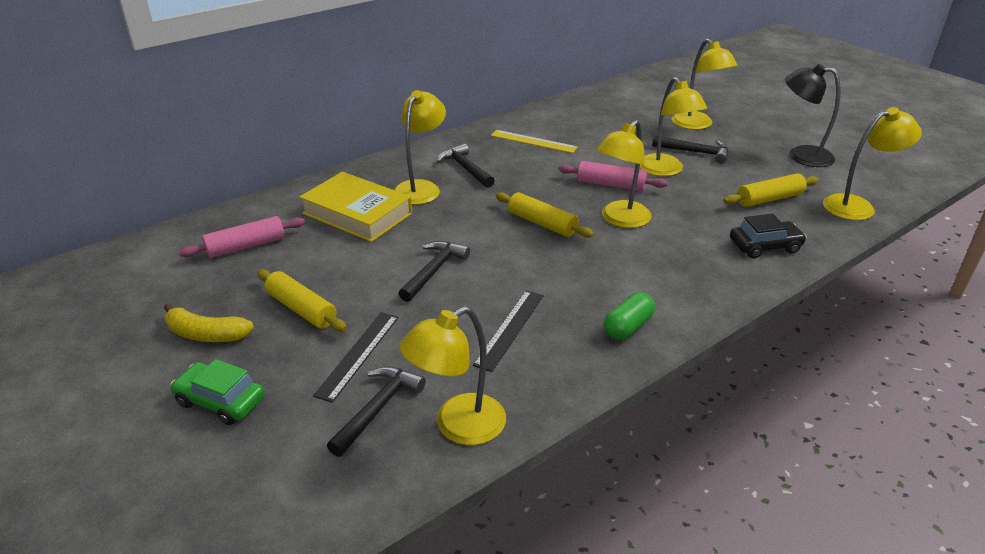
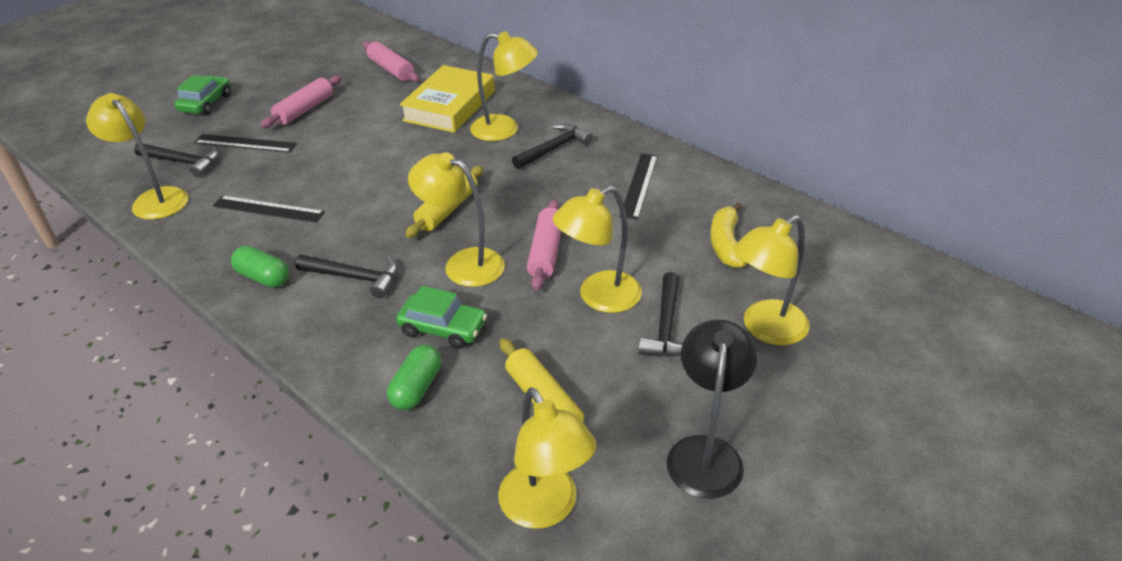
camera: 80 degrees right, 5 degrees up
yellow banana [164,303,254,342] -> yellow banana moved to [710,203,746,268]
yellow rolling pin [257,269,347,332] -> pink rolling pin [260,76,342,128]
black hammer [398,241,470,302] -> black hammer moved to [295,255,398,298]
yellow ruler [491,130,578,153] -> black ruler [620,153,658,220]
black car [730,214,807,259] -> green capsule [387,345,441,410]
none -> green car [396,286,487,349]

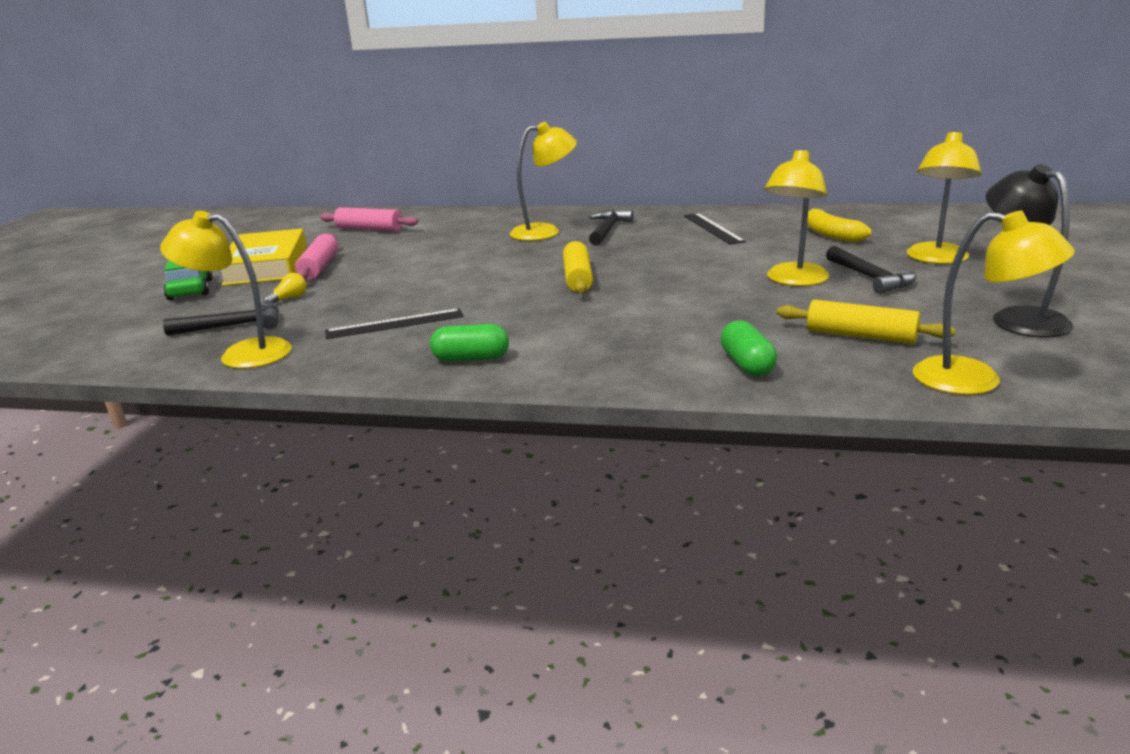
camera: 30 degrees left, 15 degrees down
black ruler [194,134,297,153] -> yellow light bulb [263,273,306,303]
black hammer [295,255,398,298] -> none
green car [396,286,487,349] -> none
yellow book [400,65,495,133] -> yellow book moved to [221,229,307,286]
yellow lamp [408,152,505,287] -> none
pink rolling pin [527,199,561,291] -> none

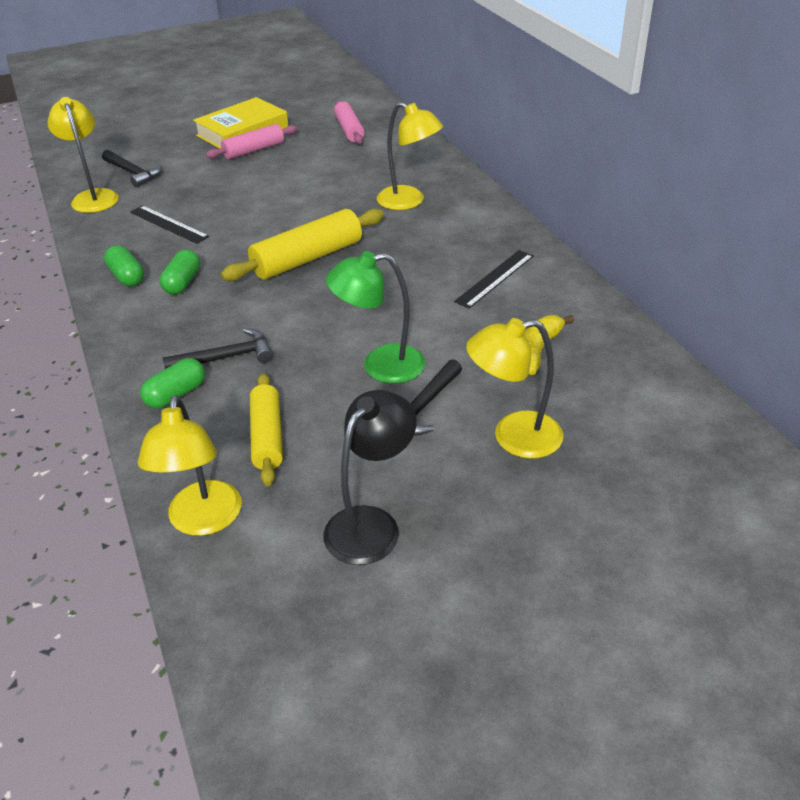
camera: 55 degrees right, 15 degrees up
green car [163,260,213,300] -> none
yellow light bulb [263,273,306,303] -> none
yellow rolling pin [563,241,593,293] -> yellow rolling pin [221,209,384,281], size x1.52
black hammer [589,209,634,246] -> black hammer moved to [163,328,273,369]
yellow lamp [764,148,829,286] -> green lamp [326,251,425,384]
none -> green capsule [160,250,200,295]

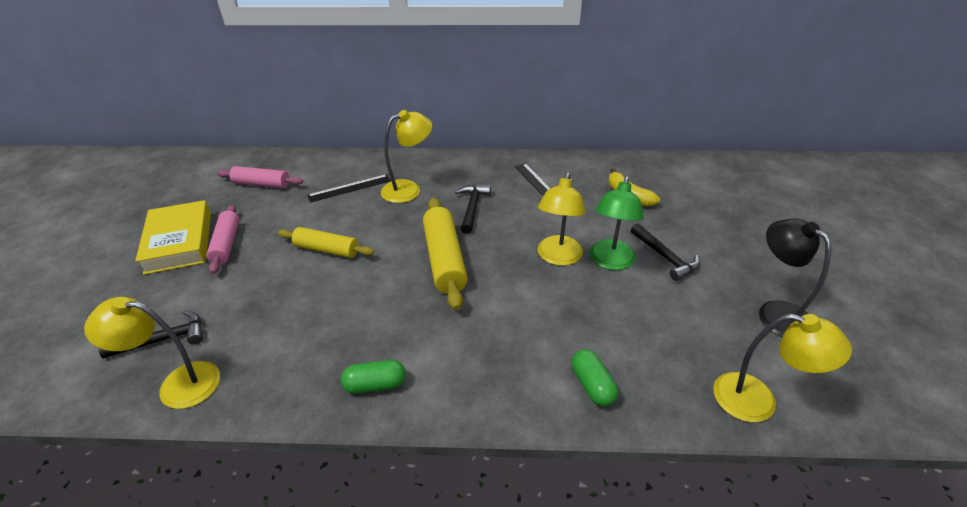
camera: 65 degrees left, 0 degrees up
black ruler [130,205,209,244] -> black ruler moved to [307,174,391,202]
green capsule [160,250,200,295] -> none
black hammer [163,328,273,369] -> black hammer moved to [455,185,491,234]
yellow rolling pin [250,373,283,486] -> yellow rolling pin moved to [278,227,374,258]
yellow lamp [466,318,563,459] -> yellow lamp moved to [538,172,586,266]

